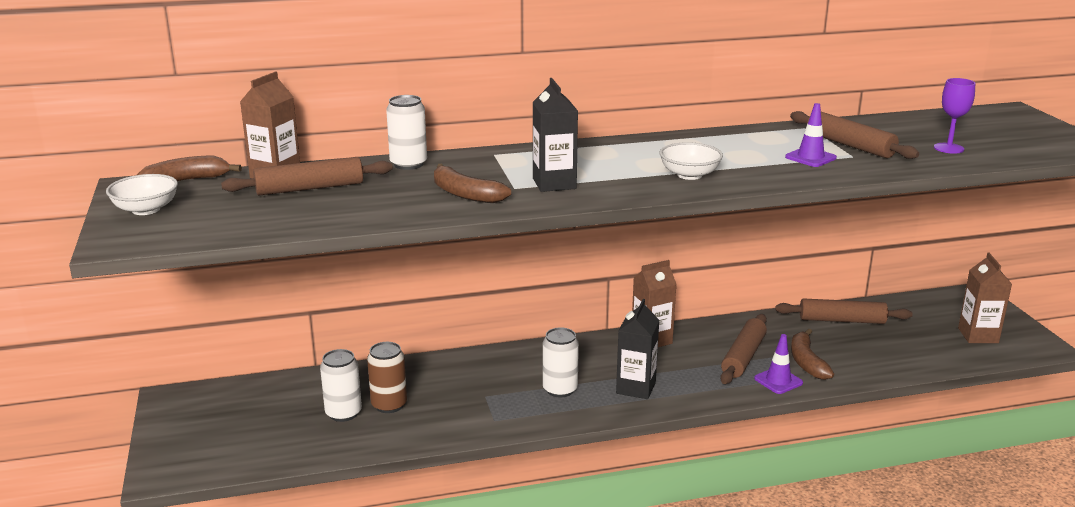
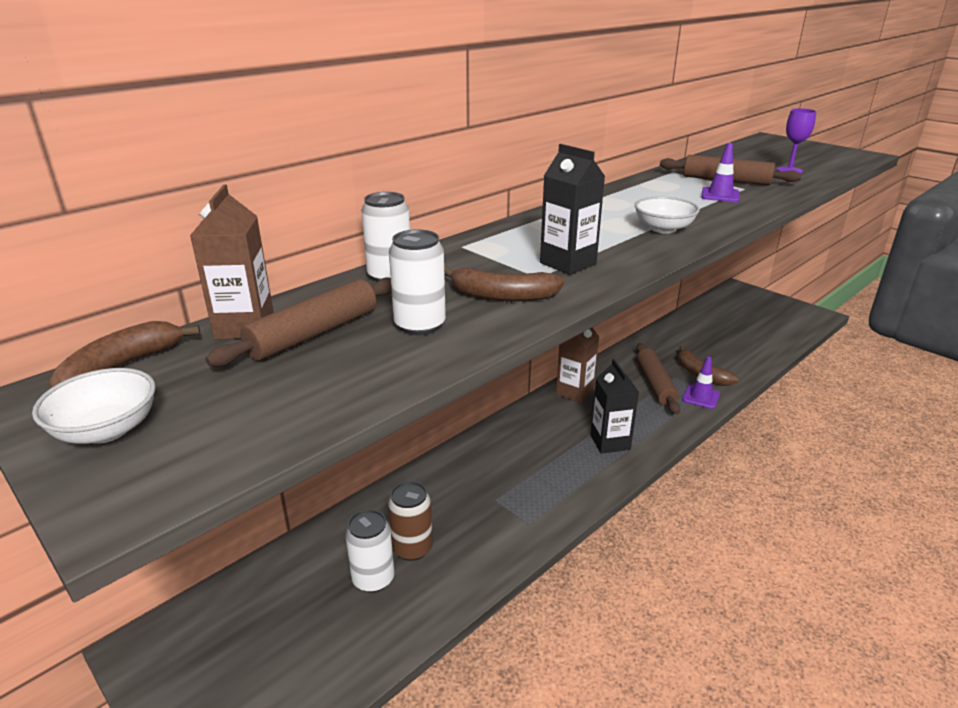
camera: 30 degrees left, 5 degrees up
white can [543,327,579,397] -> white can moved to [389,229,446,335]
brown rolling pin [775,298,913,324] -> none
brown carton [958,252,1012,343] -> none

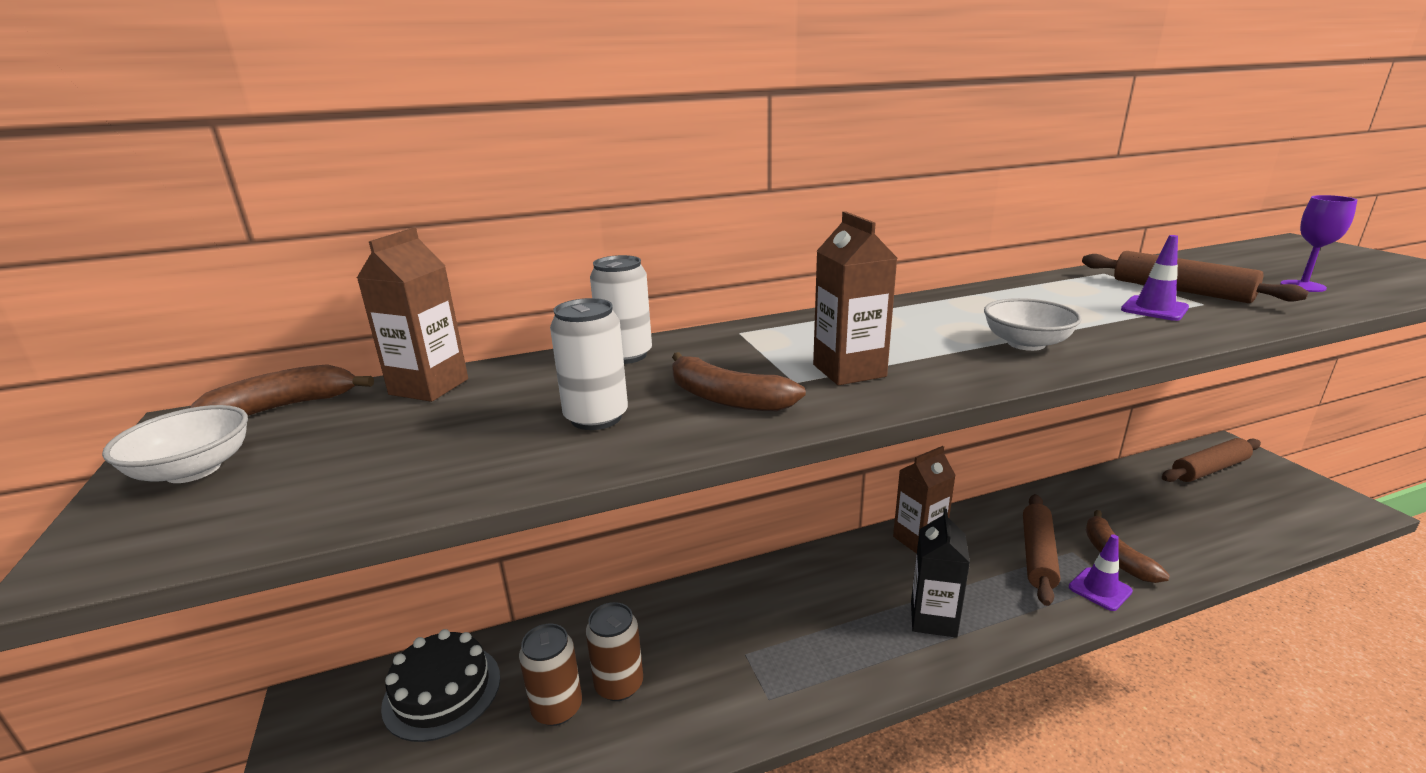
camera: 25 degrees right, 5 degrees down
brown rolling pin [205,277,392,367] -> brown rolling pin moved to [1162,438,1261,482]
white can [345,509,394,593] -> brown can [519,624,582,726]
black carton [540,144,605,275] -> brown carton [813,211,897,385]
none -> black cake [381,629,500,742]

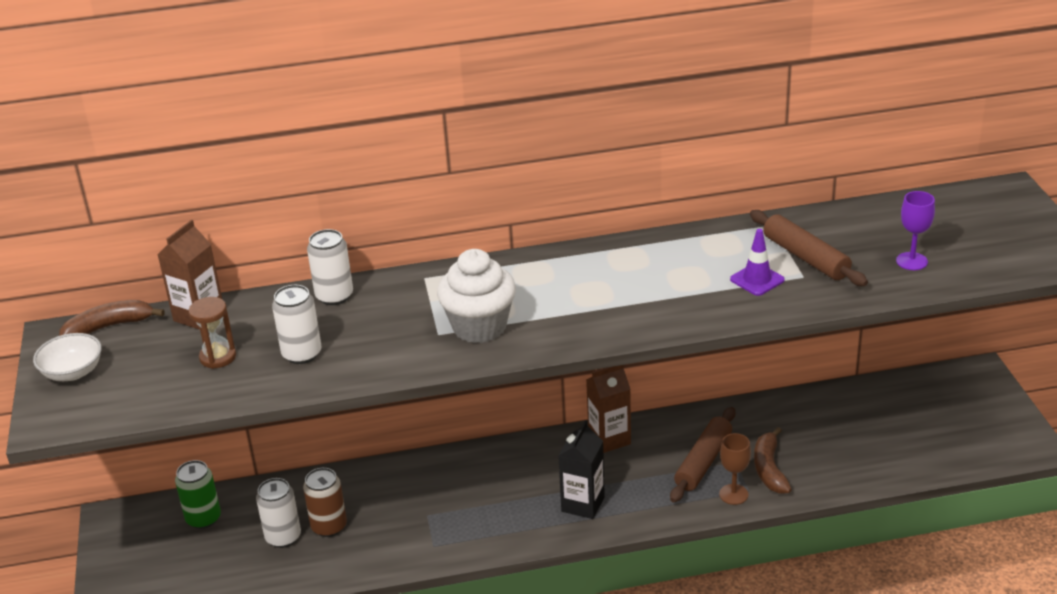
camera: 10 degrees right, 10 degrees up
black cake [381,629,500,742] -> green can [175,460,221,529]
brown can [519,624,582,726] -> white can [256,478,301,548]
brown banana [672,352,806,411] -> none
brown carton [813,211,897,385] -> white cupcake [437,249,516,343]
white bowl [984,298,1082,351] -> none
purple traffic cone [1069,534,1133,611] -> brown goblet [719,433,751,505]
brown rolling pin [1162,438,1261,482] -> none
none -> brown hourglass [188,297,236,369]

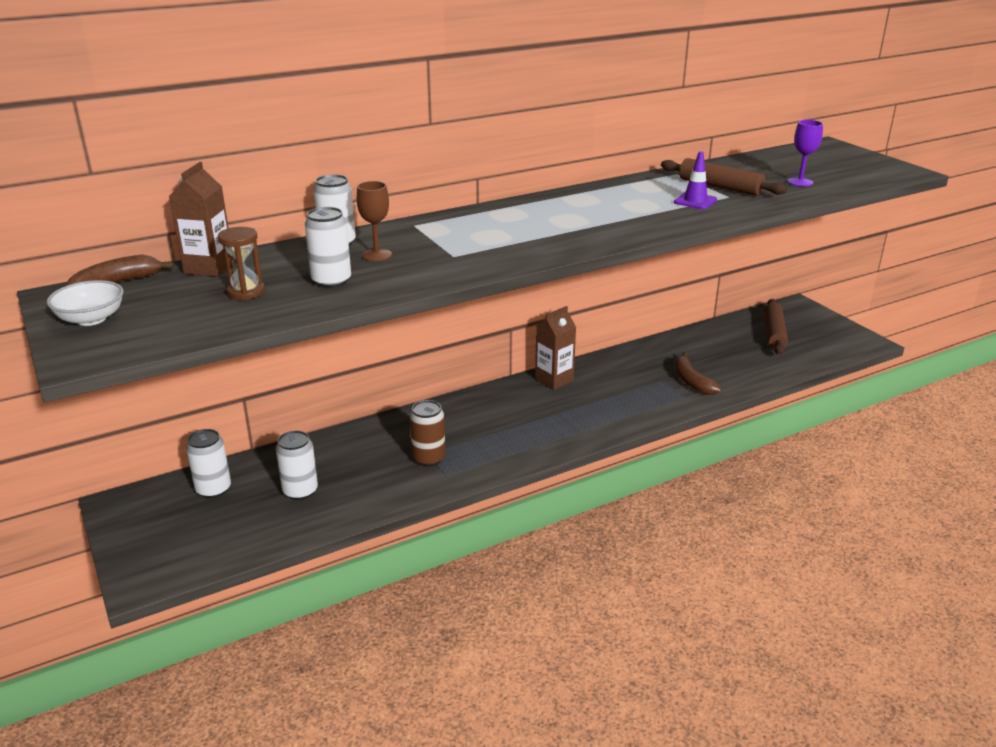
camera: 20 degrees left, 5 degrees down
green can [175,460,221,529] -> white can [186,429,231,498]
brown can [303,468,347,537] -> brown can moved to [410,400,446,466]
white cupcake [437,249,516,343] -> none
black carton [558,420,605,519] -> none
brown rolling pin [670,407,735,502] -> brown rolling pin moved to [764,299,788,355]
brown goblet [719,433,751,505] -> brown goblet moved to [357,181,392,261]

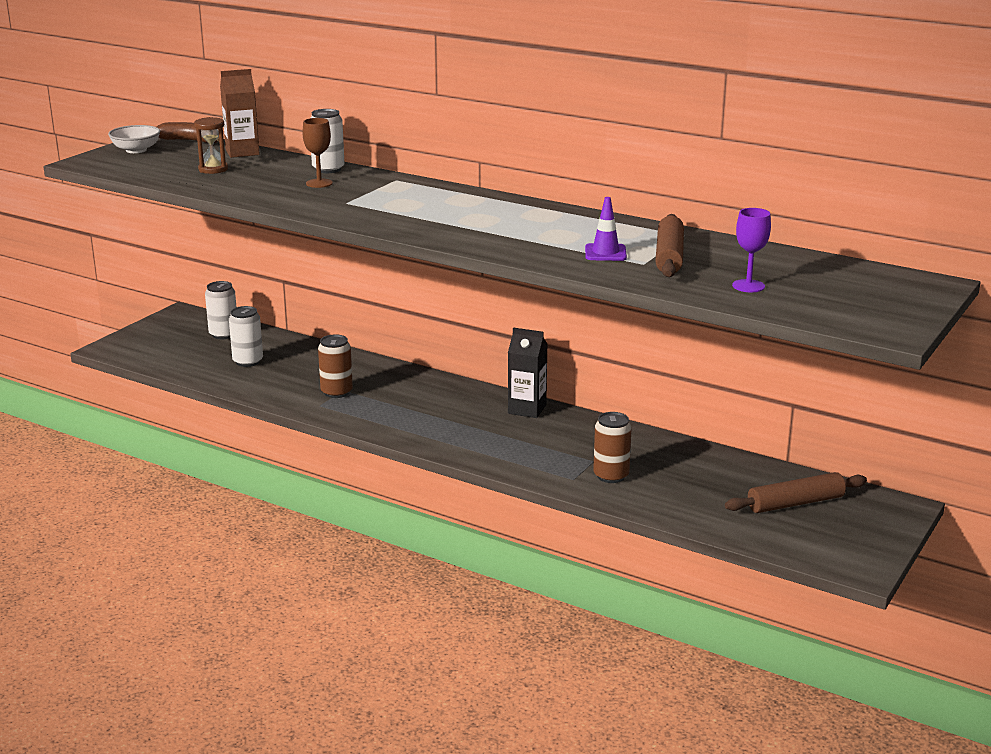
camera: 60 degrees right, 5 degrees down
white can [305,207,351,288] -> none
brown carton [535,306,576,390] -> black carton [508,328,548,418]
brown banana [674,352,721,395] -> brown can [593,412,632,483]

